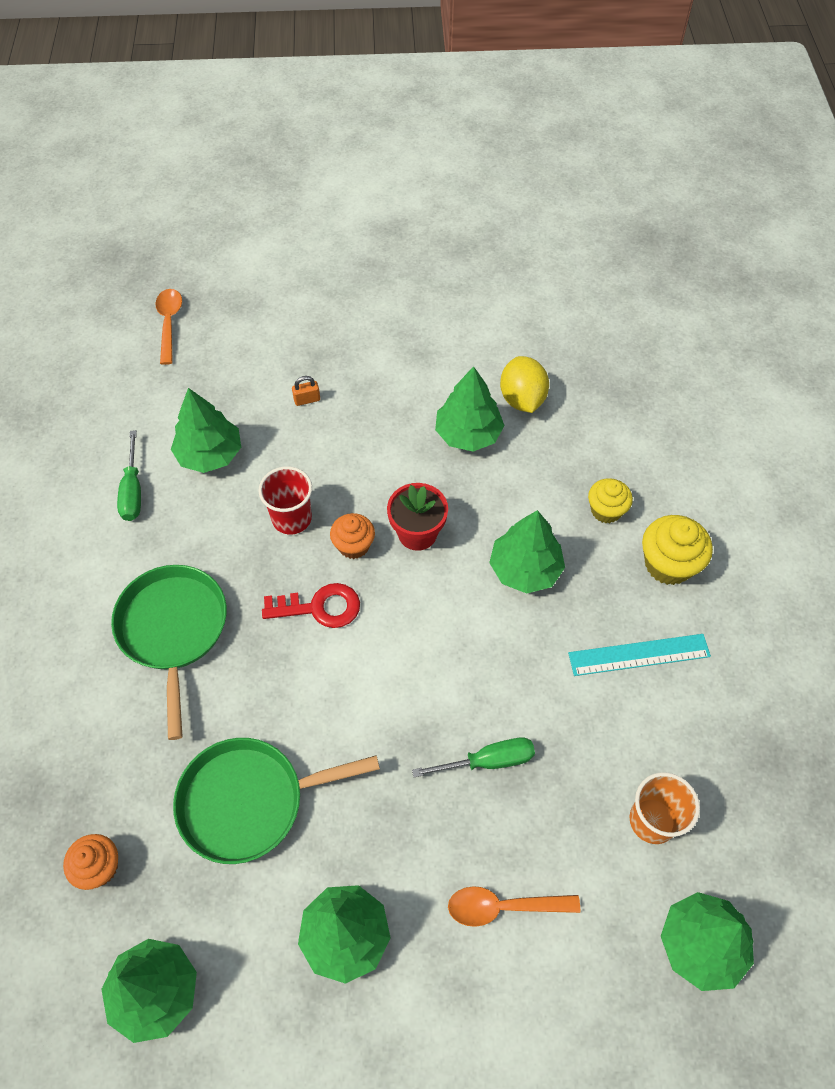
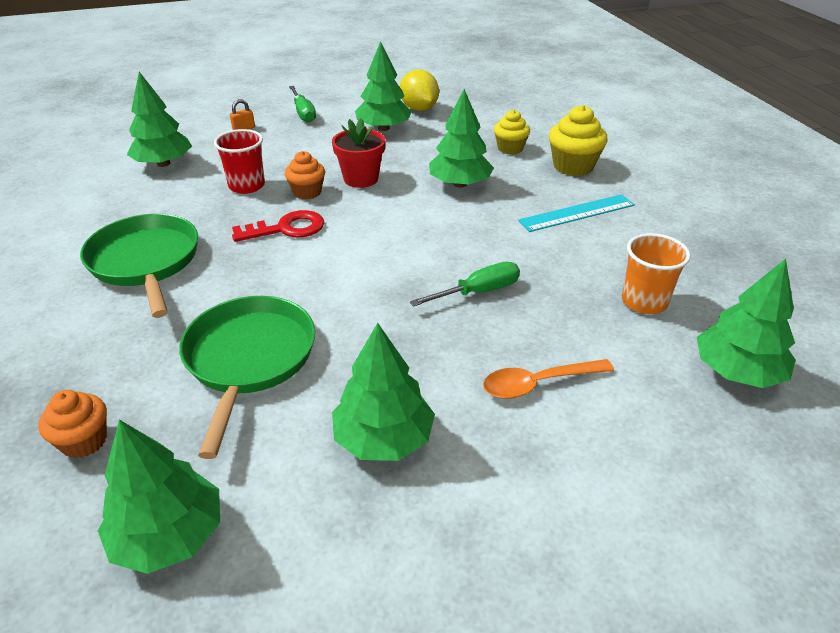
camera: 15 degrees left, 20 degrees down
green screwdriver [117,430,141,521] -> green screwdriver moved to [289,86,316,123]
orange spoon [155,289,182,365] -> none
green pan [173,738,380,864] -> green pan turned 120 degrees clockwise [179,296,315,459]

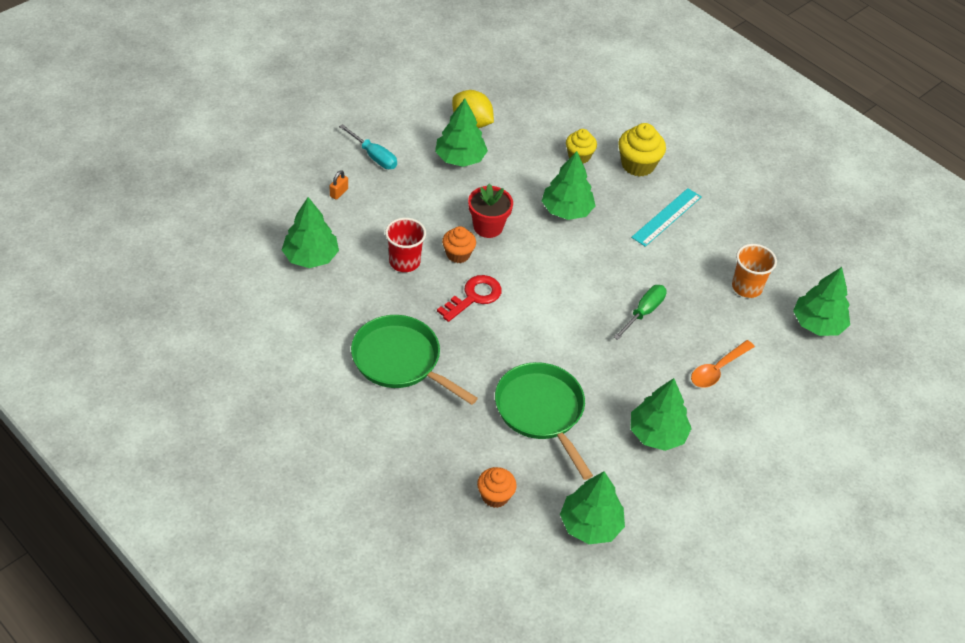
camera: 30 degrees left, 10 degrees up
green screwdriver [289,86,316,123] -> turquoise screwdriver [339,124,397,169]

